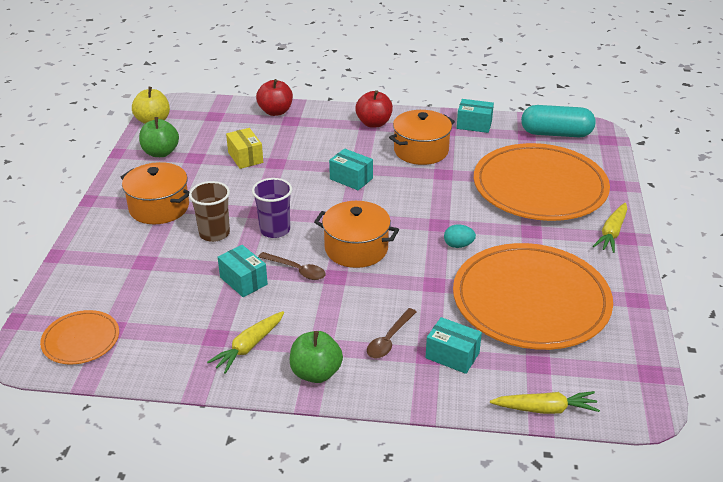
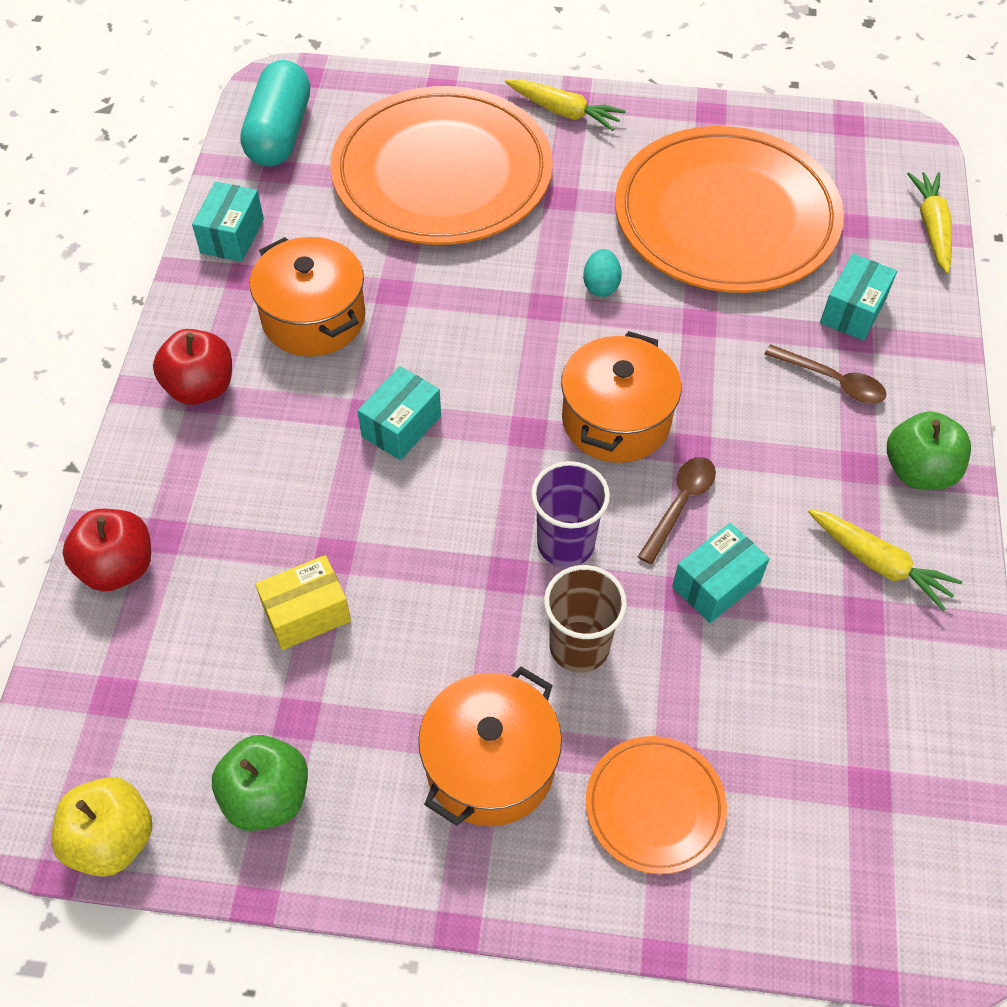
camera: 90 degrees left, 20 degrees up
orange plate [40,310,119,365] -> orange plate moved to [586,736,727,874]

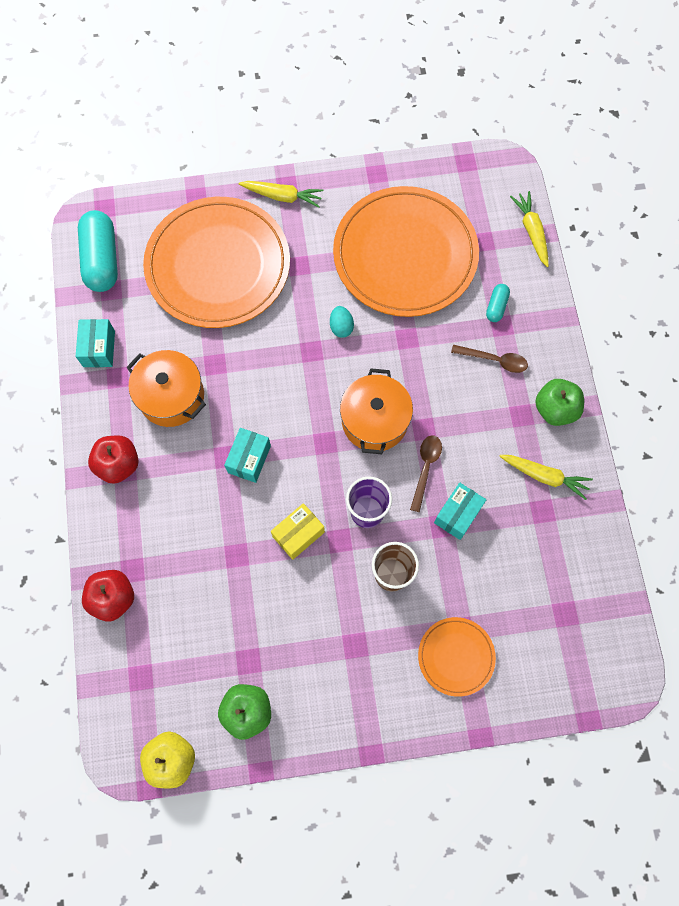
camera: 15 degrees left, 15 degrees up
yellow box [255,555,351,650] -> yellow box moved to [271,503,325,560]
orange pot [418,667,562,826] -> none
turquoise box [820,254,897,341] -> turquoise capsule [486,284,510,322]

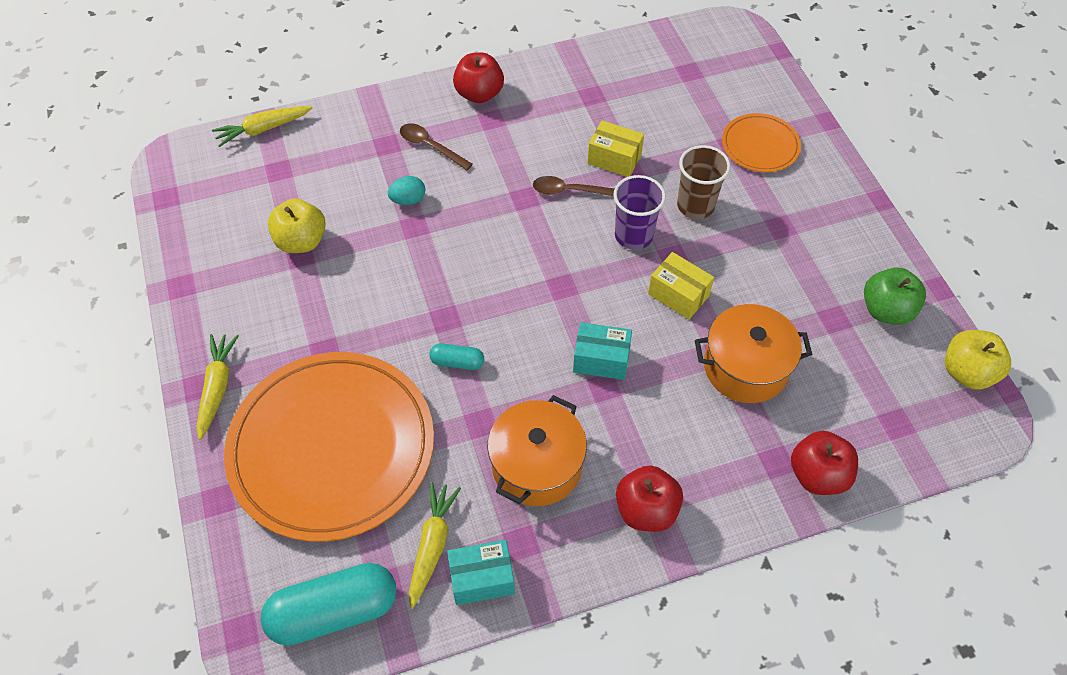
camera: 100 degrees left, 15 degrees down
turquoise egg [330,306,354,338] -> turquoise egg moved to [388,176,425,205]
orange plate [333,186,479,317] -> yellow apple [268,199,326,253]
orange pot [340,368,413,454] -> orange pot moved to [695,304,812,403]
turquoise box [434,483,486,540] -> yellow box [588,120,644,177]
brown spoon [451,345,528,373] -> brown spoon turned 60 degrees counterclockwise [400,123,473,170]
turquoise capsule [486,284,510,322] -> turquoise capsule moved to [429,343,484,370]
yellow carrot [499,455,593,500] -> yellow carrot moved to [409,482,461,609]
green apple [535,379,584,426] -> red apple [453,53,504,103]

